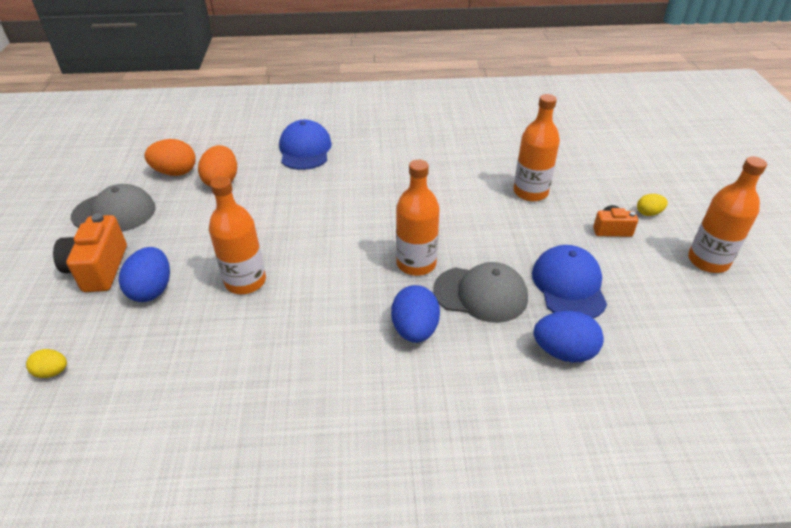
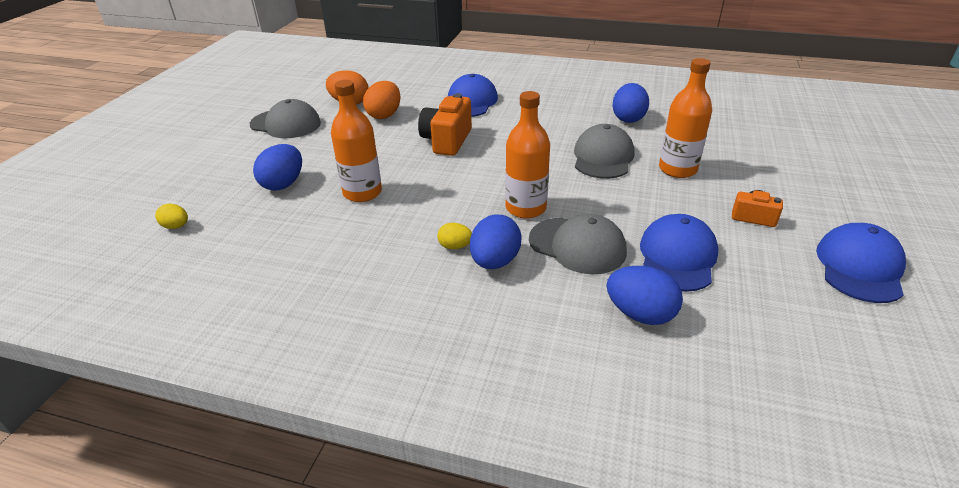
camera: 20 degrees right, 5 degrees down
orange camera [53,213,127,292] -> orange camera moved to [418,93,472,156]
yellow egg [637,194,668,216] -> yellow egg moved to [437,223,472,249]
orange bottle [688,156,767,273] -> blue cap [816,223,906,303]
none -> grey cap [574,124,634,179]
none -> blue egg [612,83,649,123]

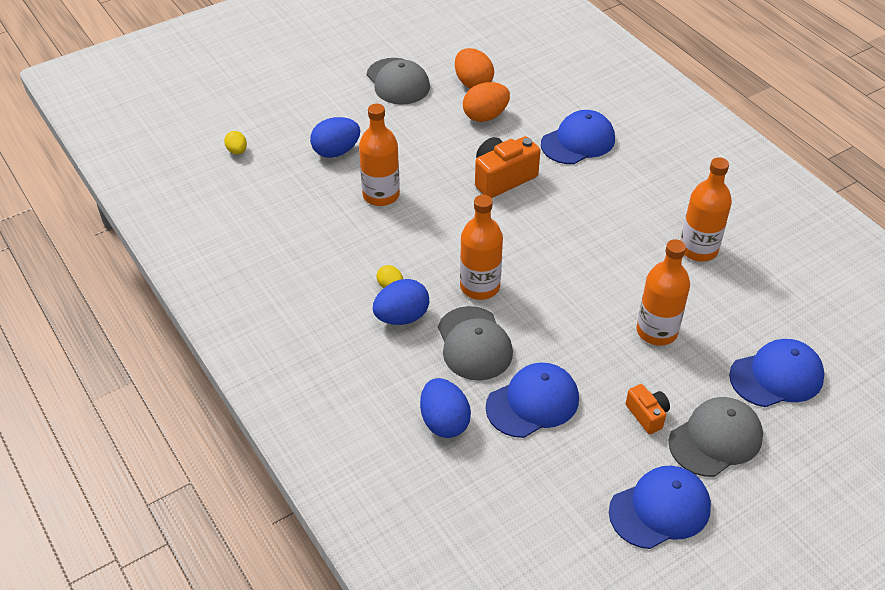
camera: 40 degrees right, 10 degrees up
grey cap [574,124,634,179] -> grey cap moved to [669,397,763,477]
blue egg [612,83,649,123] -> orange bottle [680,157,732,262]
none -> blue cap [729,339,825,407]

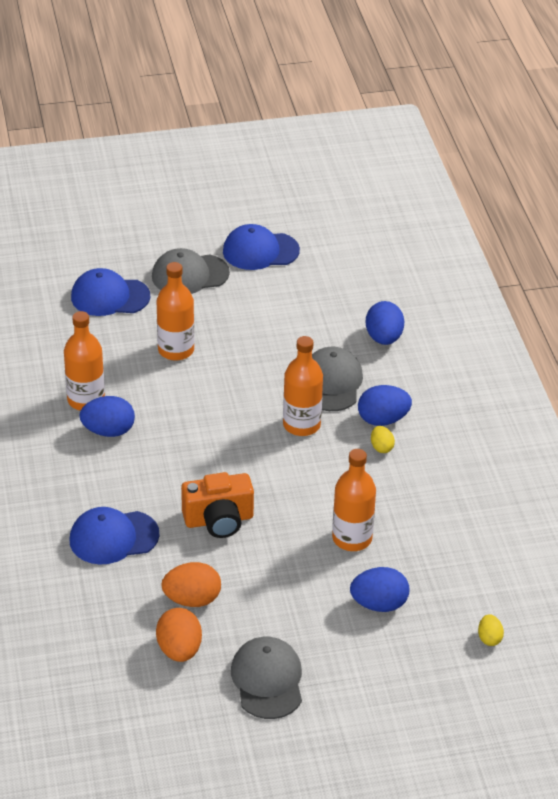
camera: 160 degrees left, 5 degrees down
blue cap [486,363,579,438] -> none
orange camera [626,384,670,434] -> none
none -> blue egg [79,396,135,437]

